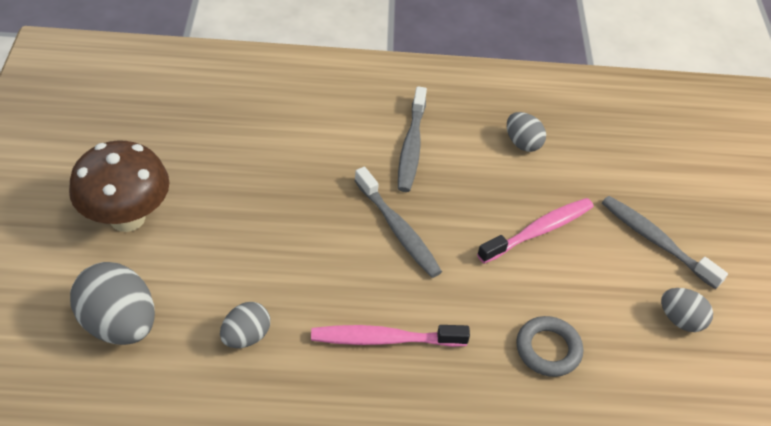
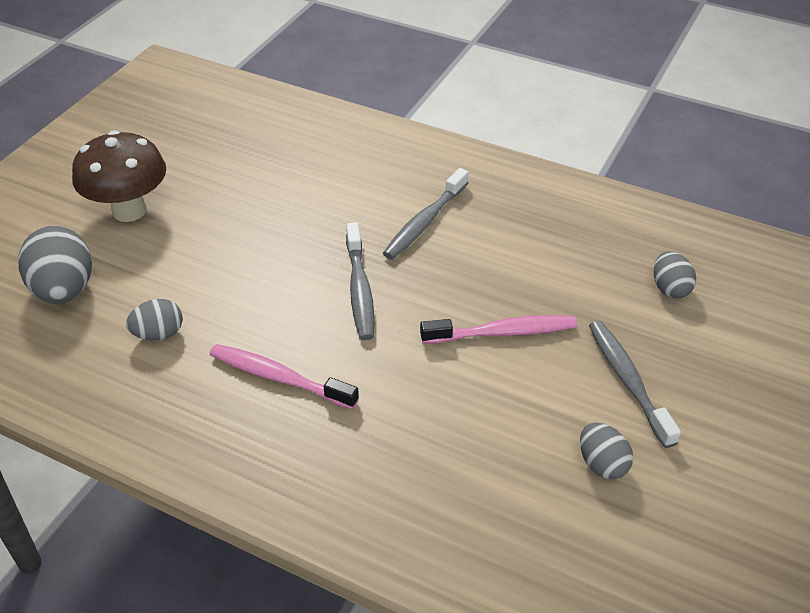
camera: 30 degrees right, 5 degrees down
grey egg [507,112,546,152] -> grey egg moved to [654,251,696,299]
grey ring [516,316,583,377] -> none

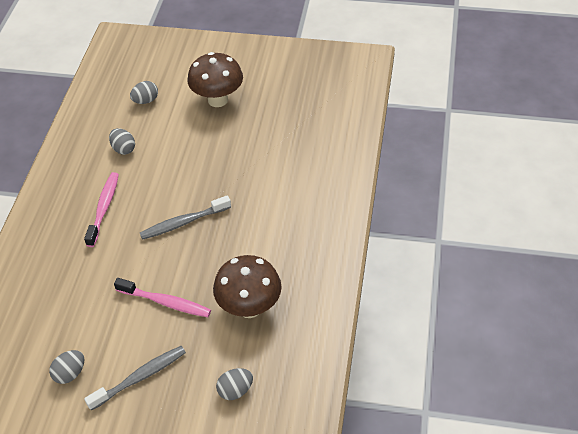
camera: 75 degrees right, 5 degrees up
grey egg [18,225,92,304] -> grey egg [130,81,158,104], size x0.57
grey toothbrush [383,168,469,259] -> none
pink toothbrush [420,315,577,344] -> pink toothbrush turned 45 degrees counterclockwise [114,278,211,317]
none -> brown mushroom [213,255,281,318]

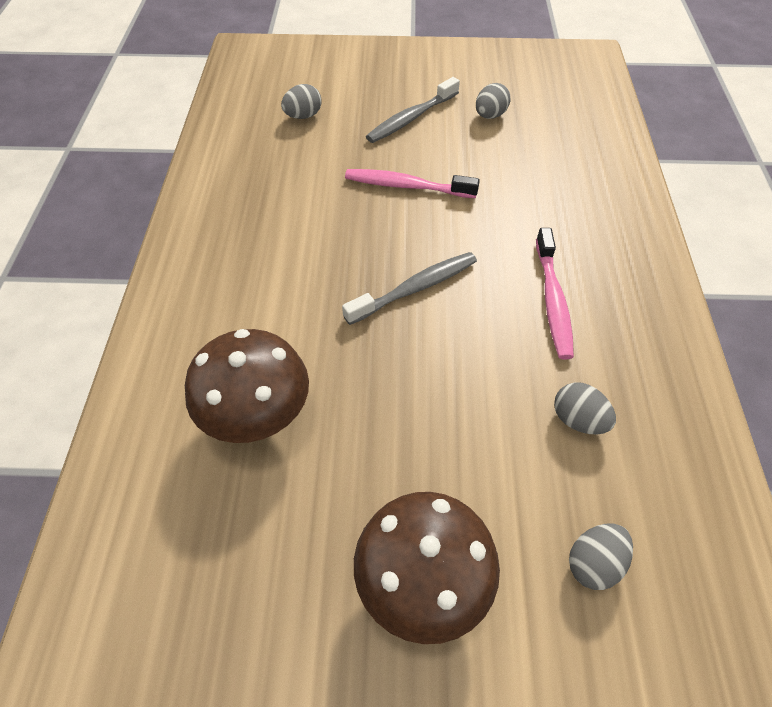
camera: 170 degrees right, 5 degrees up
brown mushroom [213,255,281,318] -> brown mushroom moved to [185,329,309,443]

